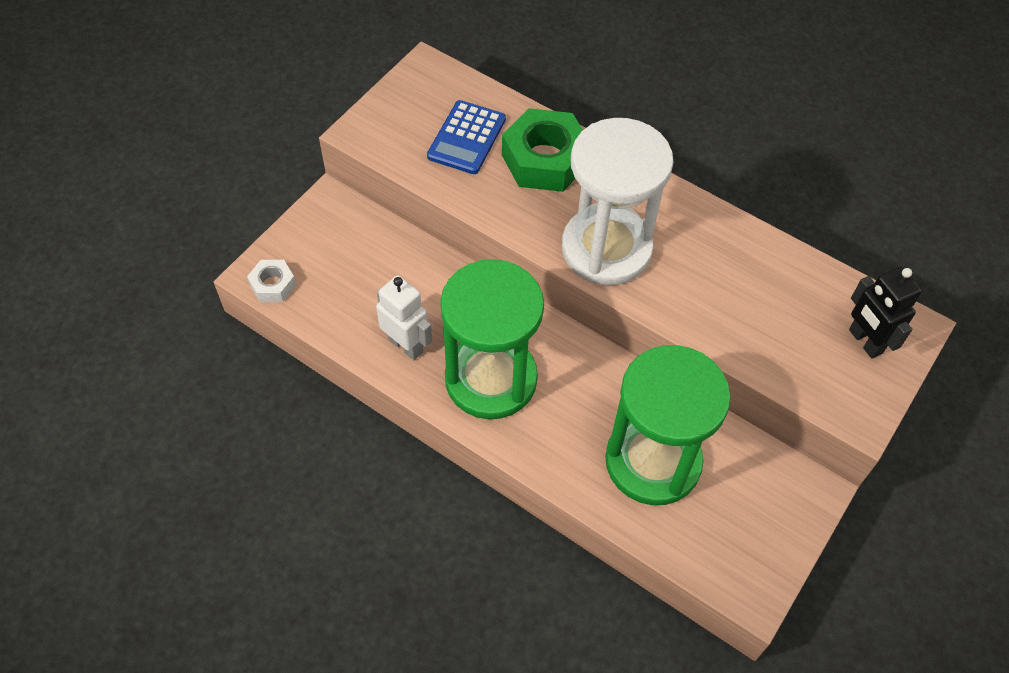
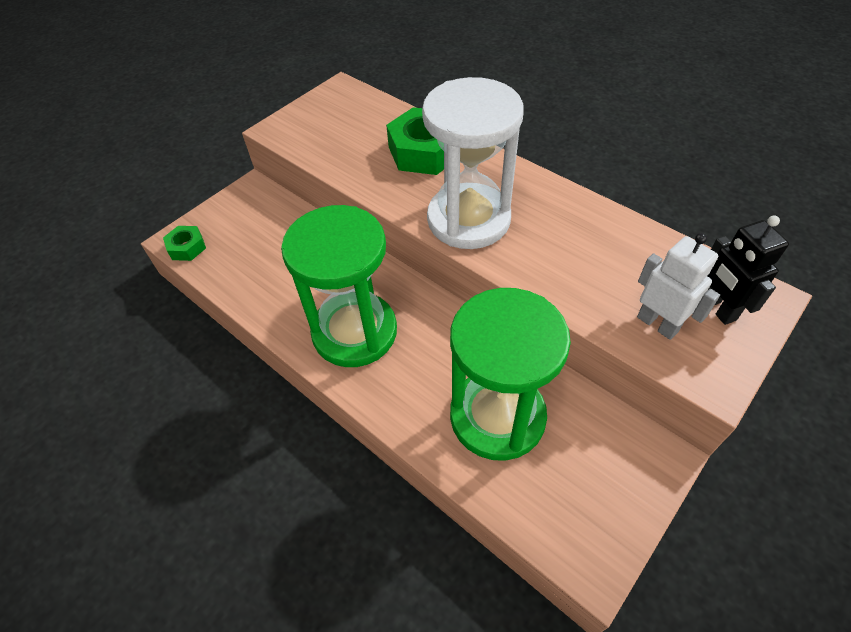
camera: 10 degrees right, 5 degrees down
white nut [247,260,296,302] -> green nut [163,226,206,261]
white robot [376,275,432,360] -> white robot moved to [637,233,720,340]
blue calculator [427,100,506,174] -> none

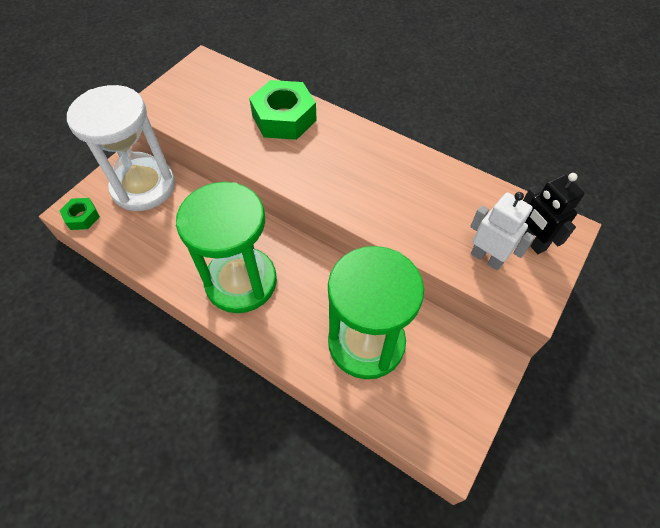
camera: 10 degrees left, 5 degrees up
white hourglass [422,77,524,249] -> white hourglass moved to [67,85,175,211]

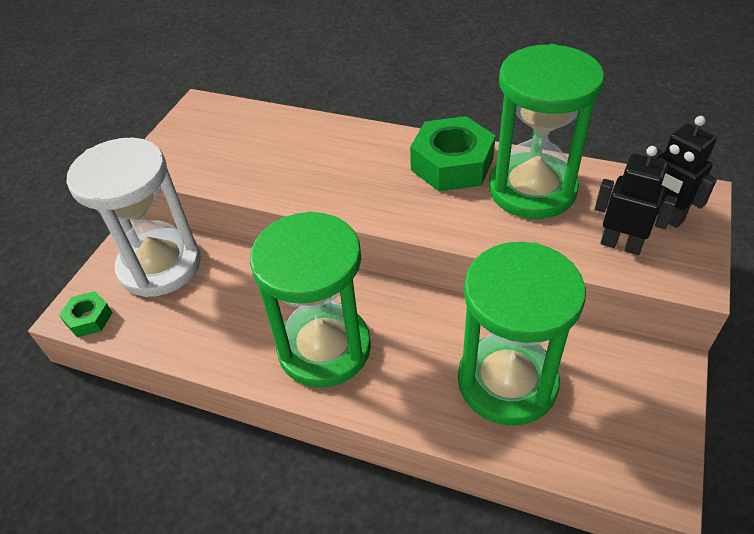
camera: 10 degrees left, 10 degrees down
green nut [249,80,317,140] -> green nut moved to [410,116,496,191]
white robot [470,192,535,271] -> black robot [595,146,677,255]
none -> green hourglass [489,44,604,219]

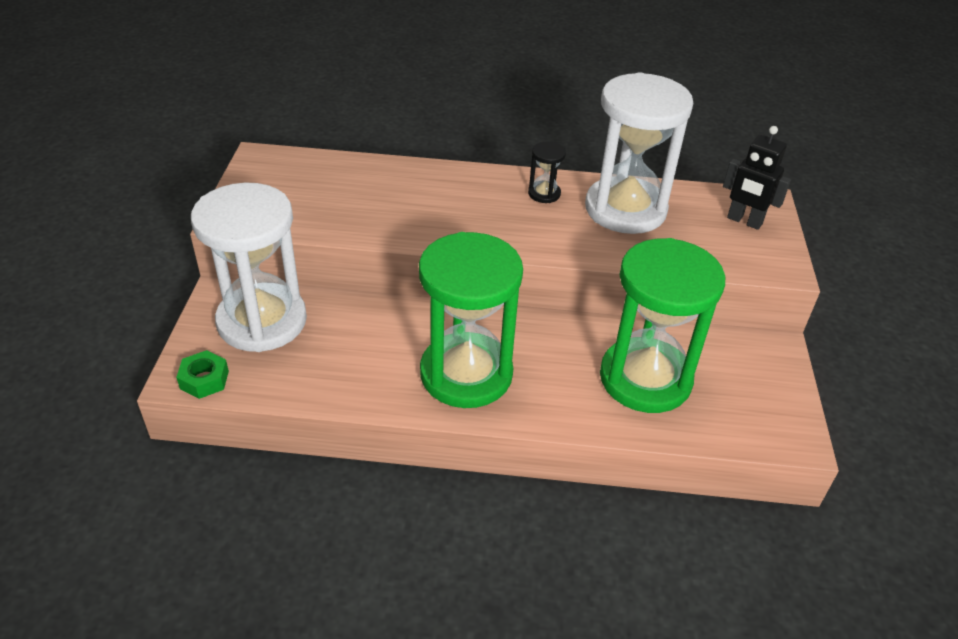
camera: 20 degrees left, 5 degrees down
green nut [410,116,496,191] -> black hourglass [528,142,566,203]
green hourglass [489,44,604,219] -> white hourglass [585,72,693,234]
black robot [595,146,677,255] -> none

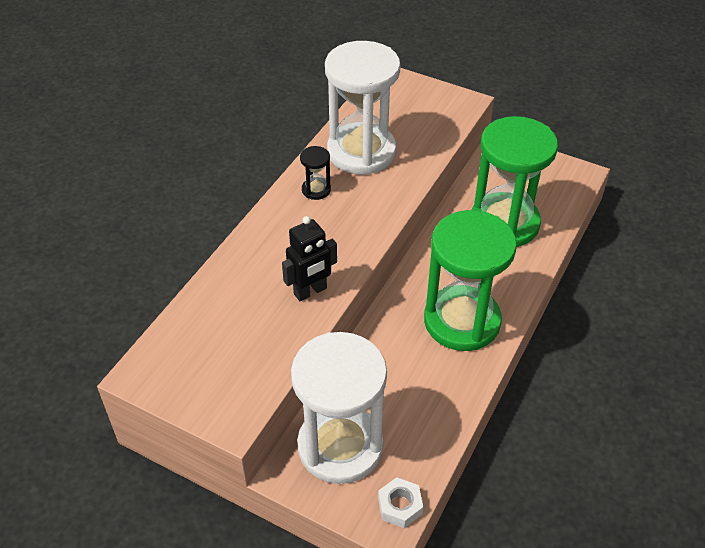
camera: 65 degrees left, 5 degrees up
green nut [176,350,229,399] -> white nut [378,477,423,528]
black robot [723,126,791,230] -> black robot moved to [282,216,337,301]

